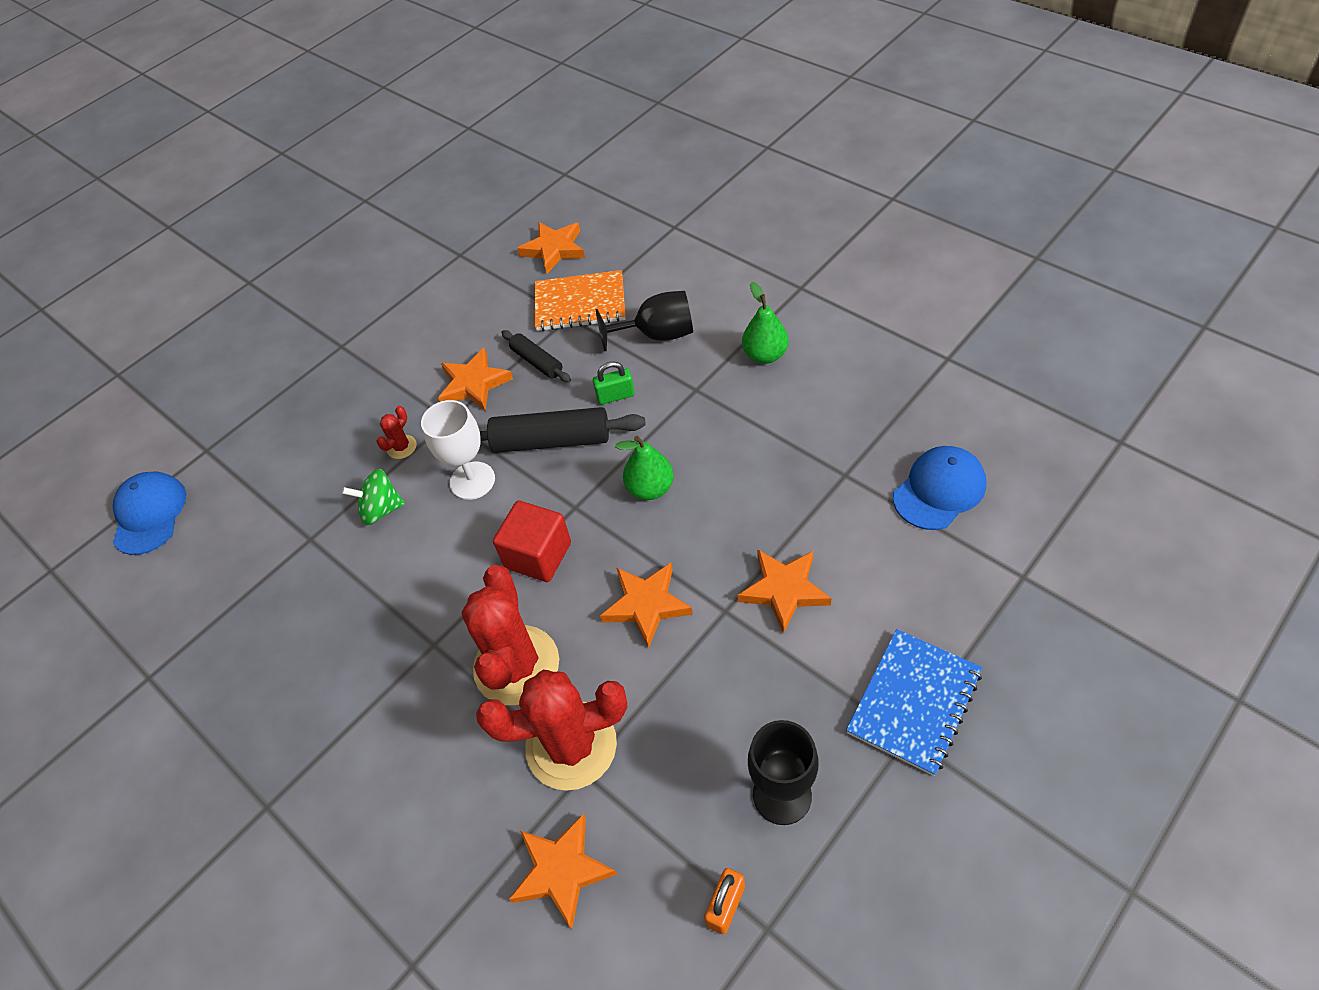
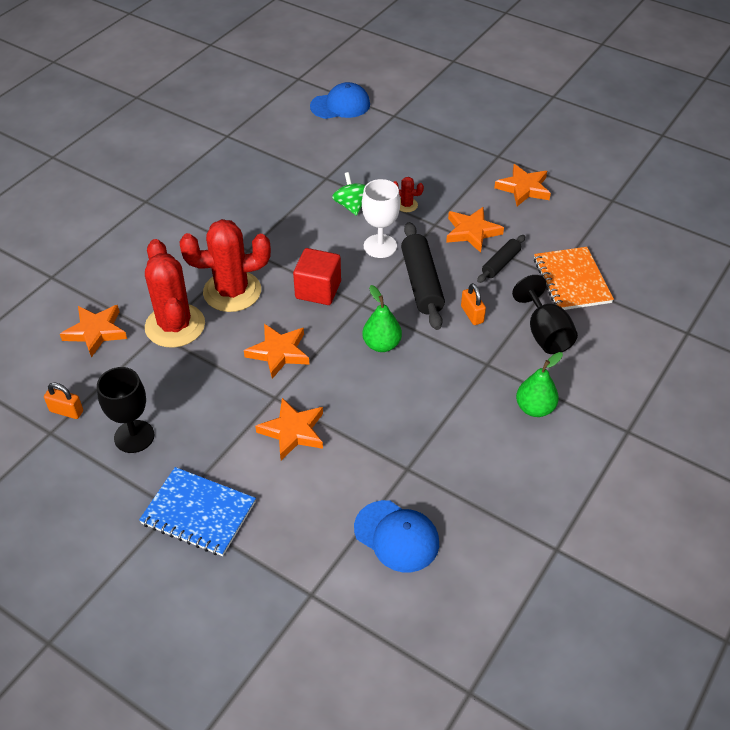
camera: 75 degrees right, 5 degrees down
orange star [517,222,585,274] -> orange star moved to [494,164,551,206]
green padlock [593,361,635,405] -> orange padlock [461,283,486,325]

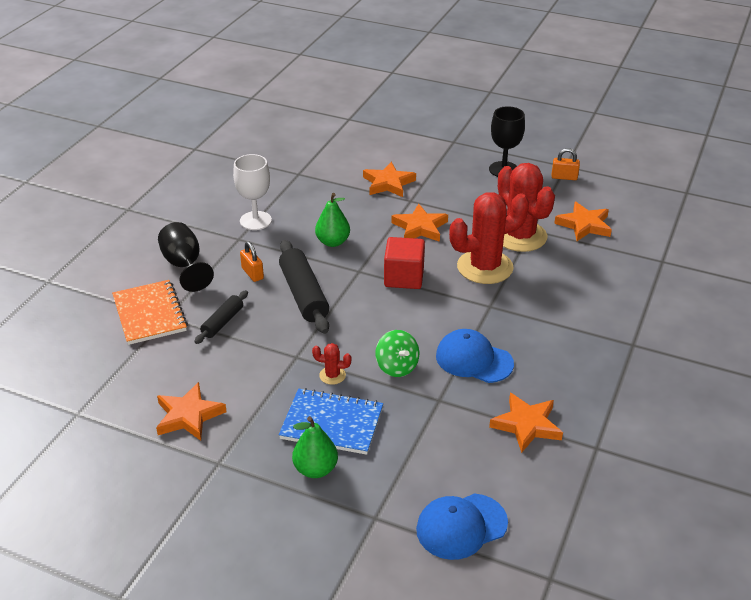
camera: 170 degrees right, 10 degrees down
blue notebook [139,467,256,556] -> blue notebook moved to [279,388,383,455]
blue cap [354,500,439,572] -> blue cap moved to [436,329,514,383]
white goblet [362,179,400,258] -> white goblet moved to [233,154,272,230]
orange star [446,207,504,253] -> orange star moved to [489,393,563,453]
green pear [516,352,563,417] -> green pear moved to [292,416,338,478]

